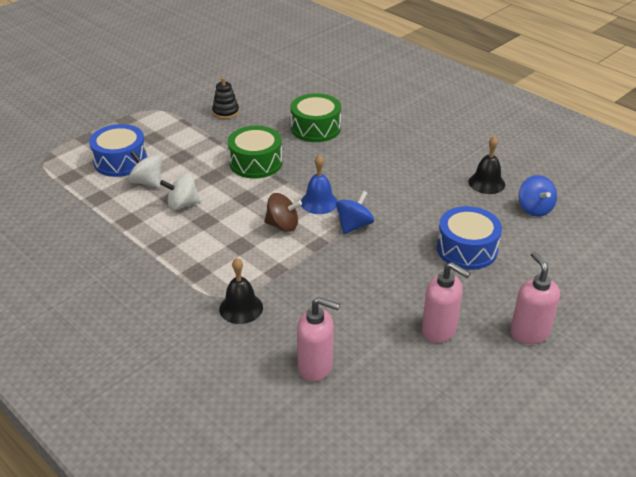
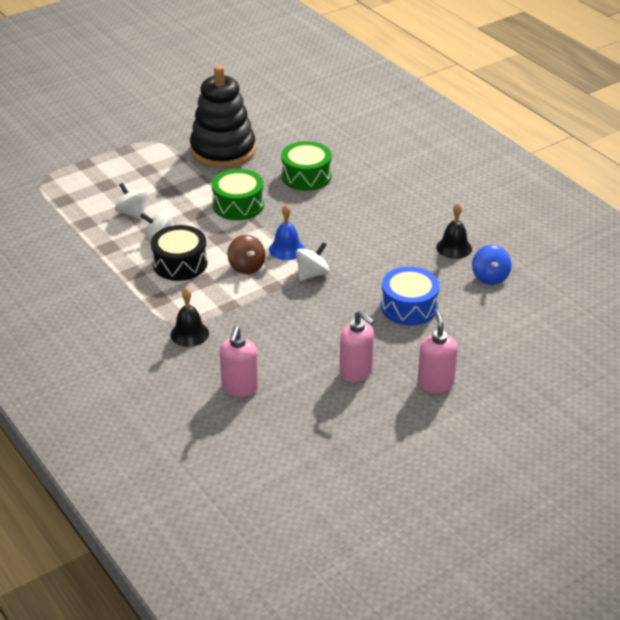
camera: 10 degrees right, 0 degrees up
blue drum [89,124,147,177] -> none
black stacking toy [212,77,239,119] -> black stacking toy [190,65,256,168], size x2.45
brown spinning top [264,193,302,232] -> brown spinning top turned 45 degrees clockwise [227,235,265,274]
pink soap dispenser [297,297,340,382] -> pink soap dispenser turned 75 degrees clockwise [220,326,258,397]
blue spinning top [336,191,374,234] -> white spinning top [296,242,330,281]
none -> black drum [151,225,207,281]

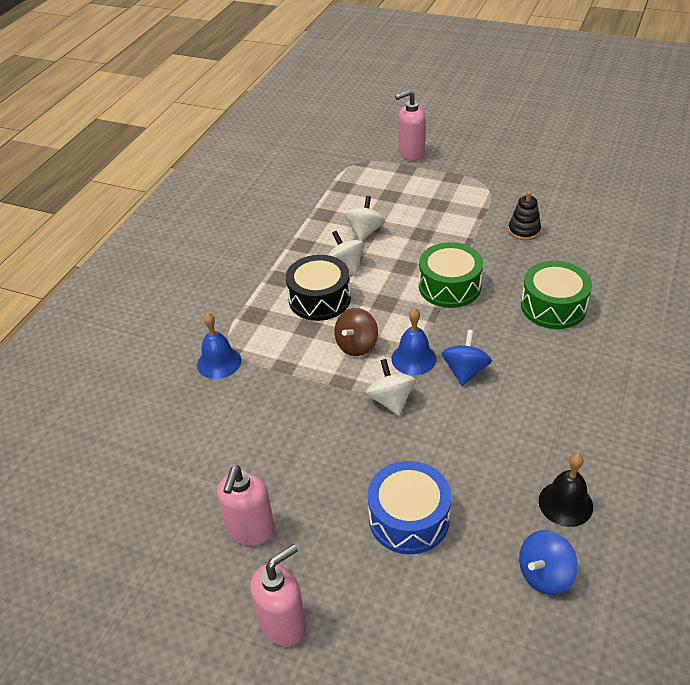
camera: 60 degrees right, 5 degrees up
black bell [170,288,209,347] -> blue bell [197,313,241,379]
black stacking toy [190,65,256,168] -> black stacking toy [508,192,541,240], size x0.41
pink soap dispenser [220,326,258,397] -> pink soap dispenser moved to [395,90,425,161]
white spinning top [296,242,330,281] -> white spinning top turned 120 degrees counterclockwise [366,359,416,416]
none -> blue spinning top [442,330,492,386]

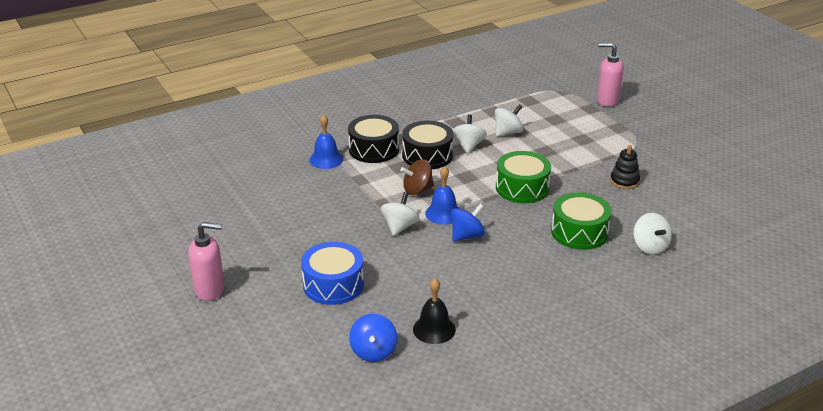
camera: 35 degrees right, 10 degrees down
pink soap dispenser [217,465,275,545] -> none
blue spinning top [519,530,578,595] -> blue spinning top turned 90 degrees counterclockwise [349,314,397,362]
none -> black drum [348,115,399,163]
none -> white spinning top [633,213,672,255]

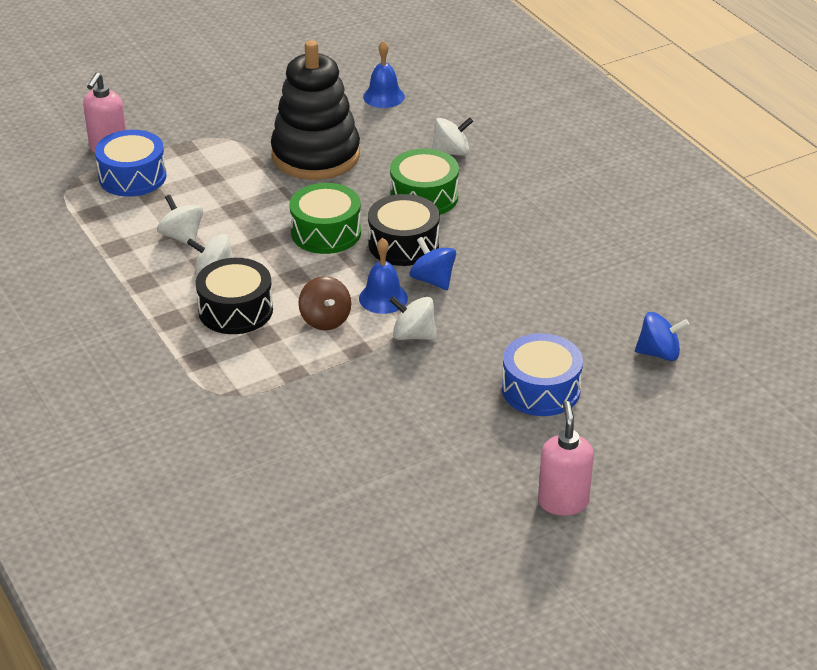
camera: 90 degrees left, 5 degrees up
blue bell [309,115,343,169] -> blue bell moved to [363,40,405,108]
black drum [348,115,399,163] -> black drum moved to [368,194,439,266]
black bell [413,278,456,344] -> none
black stacking toy [610,145,640,189] -> black stacking toy [271,40,360,180], size x2.45
none -> blue drum [95,130,167,197]

